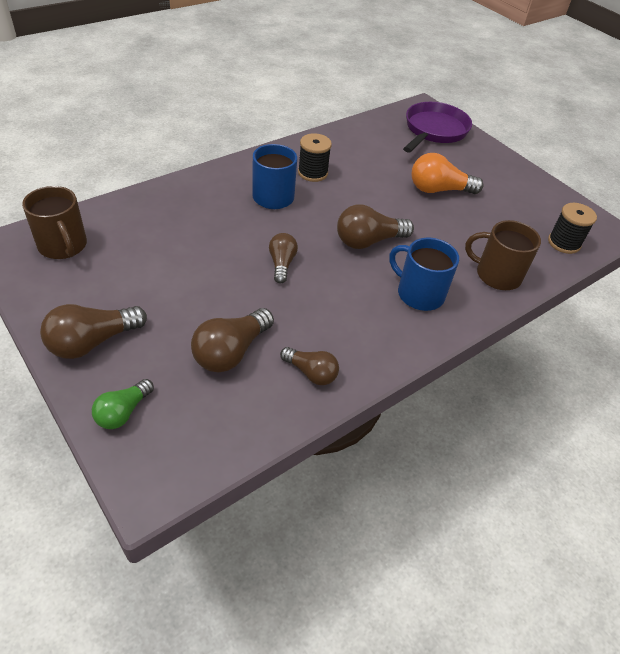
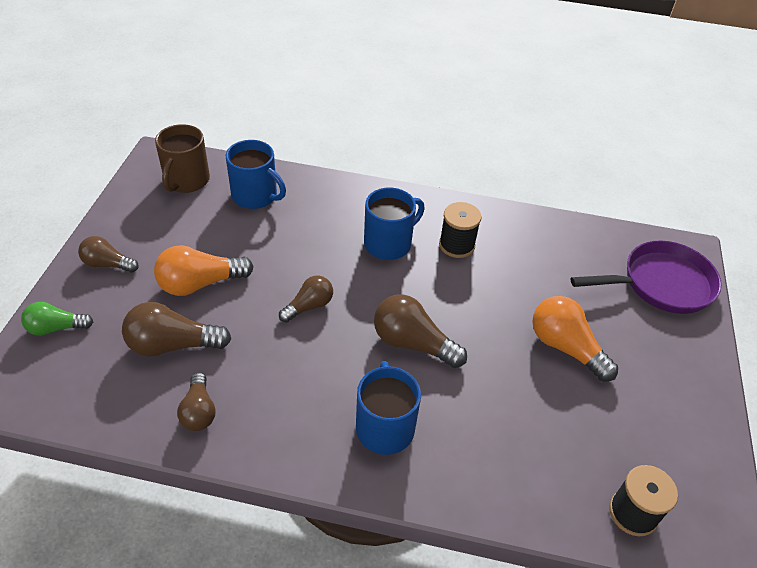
camera: 50 degrees right, 0 degrees up
brown light bulb [40,304,147,359] -> brown light bulb [78,236,139,273], size x0.64
brown mug [465,220,541,290] -> none
none -> orange light bulb [154,245,254,296]
none -> blue mug [226,140,286,209]

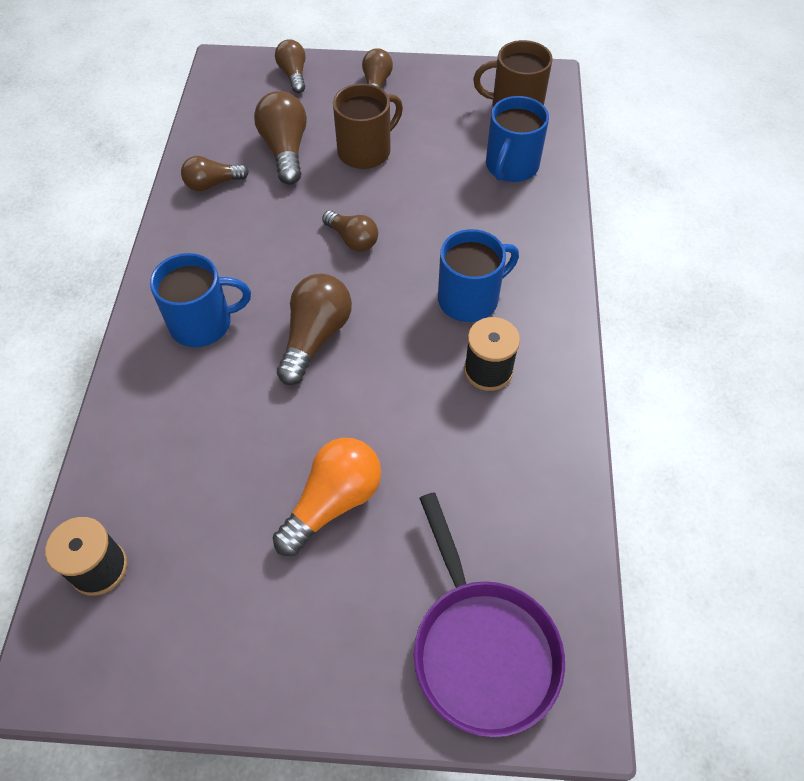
camera: 85 degrees right, 10 degrees up
green light bulb [21,302,93,336] -> brown light bulb [275,39,305,93]
orange light bulb [154,245,254,296] -> brown mug [333,84,403,169]
blue mug [364,188,425,260] -> blue mug turned 75 degrees counterclockwise [438,229,519,322]

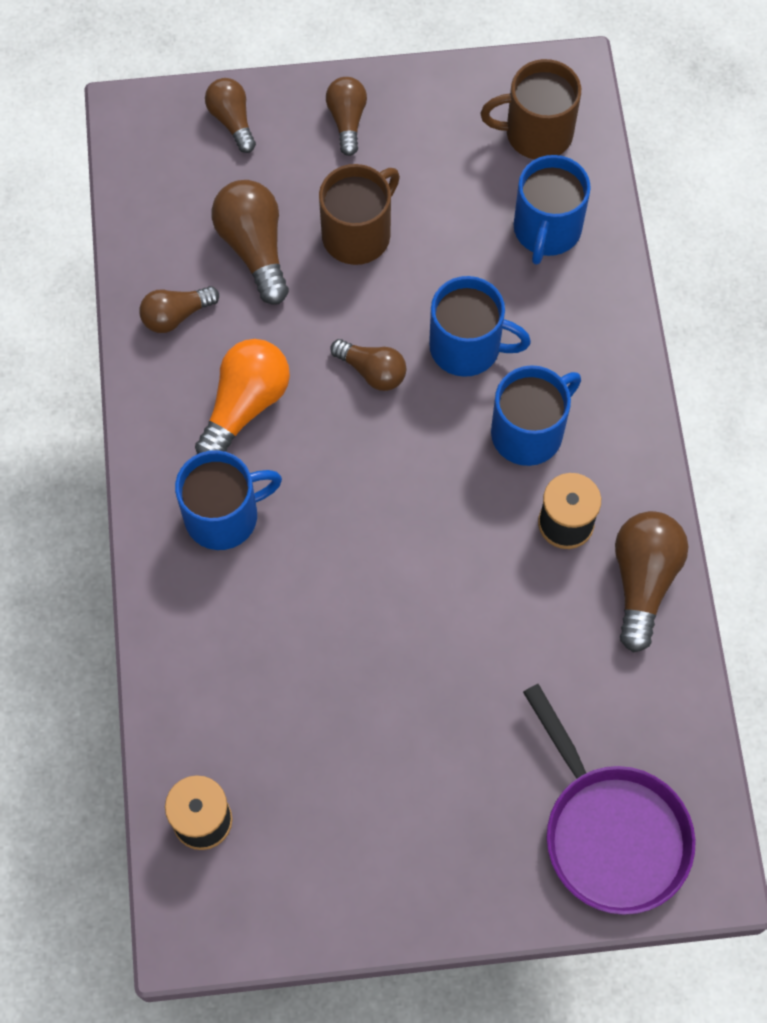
camera: 10 degrees left, 10 degrees up
orange light bulb [273,438,381,556] -> orange light bulb moved to [195,339,290,454]
brown light bulb [277,274,352,385] -> brown light bulb moved to [615,511,688,653]
none -> blue mug [429,276,531,377]

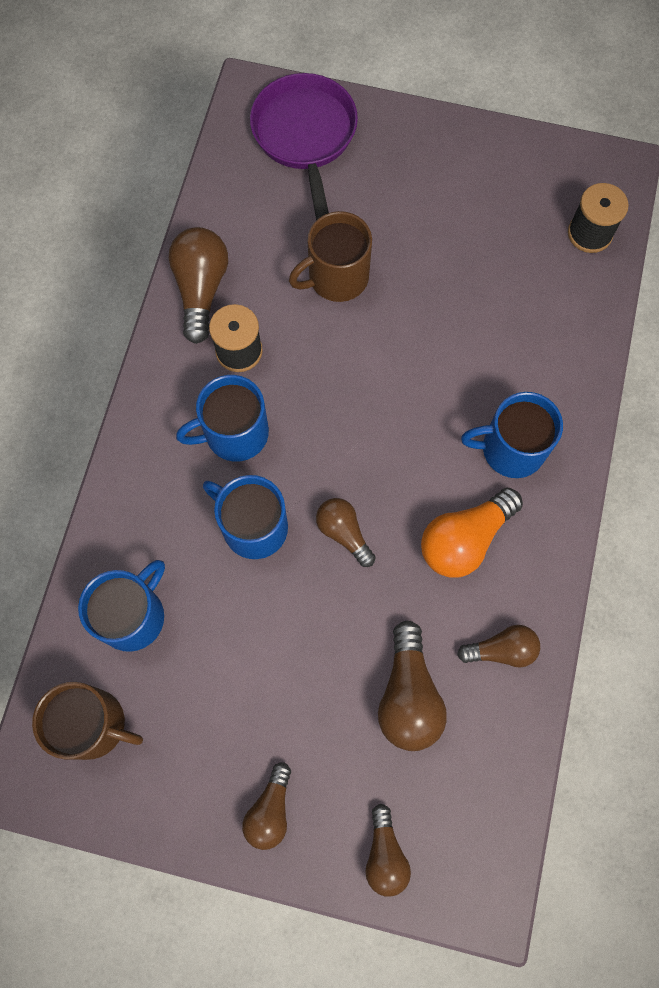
camera: 160 degrees left, 5 degrees up
brown mug [319,164,400,265] -> brown mug moved to [289,211,372,302]
brown light bulb [615,511,688,653] -> brown light bulb turned 150 degrees clockwise [169,227,228,344]

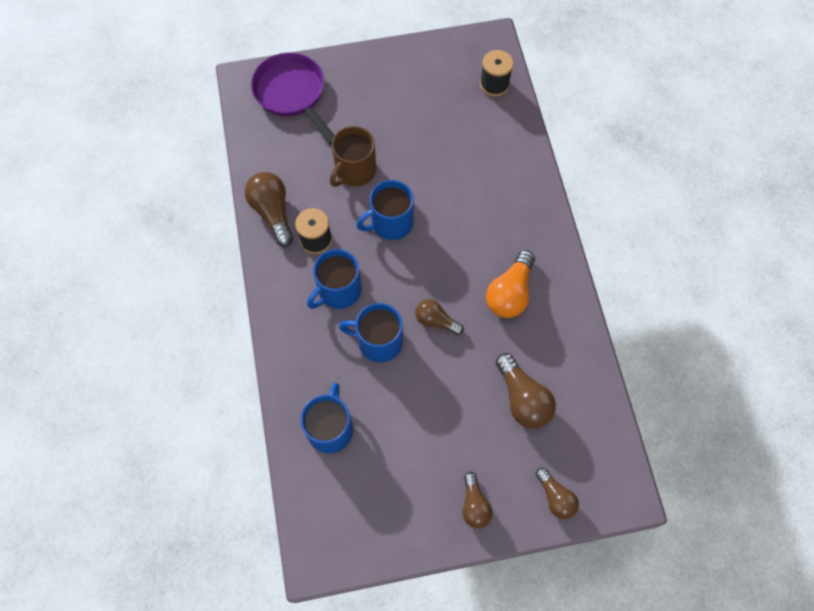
camera: 25 degrees left, 5 degrees down
brown mug [32,682,143,760] -> none
brown light bulb [457,625,540,668] -> none
blue mug [461,392,563,478] -> blue mug moved to [356,180,414,240]

